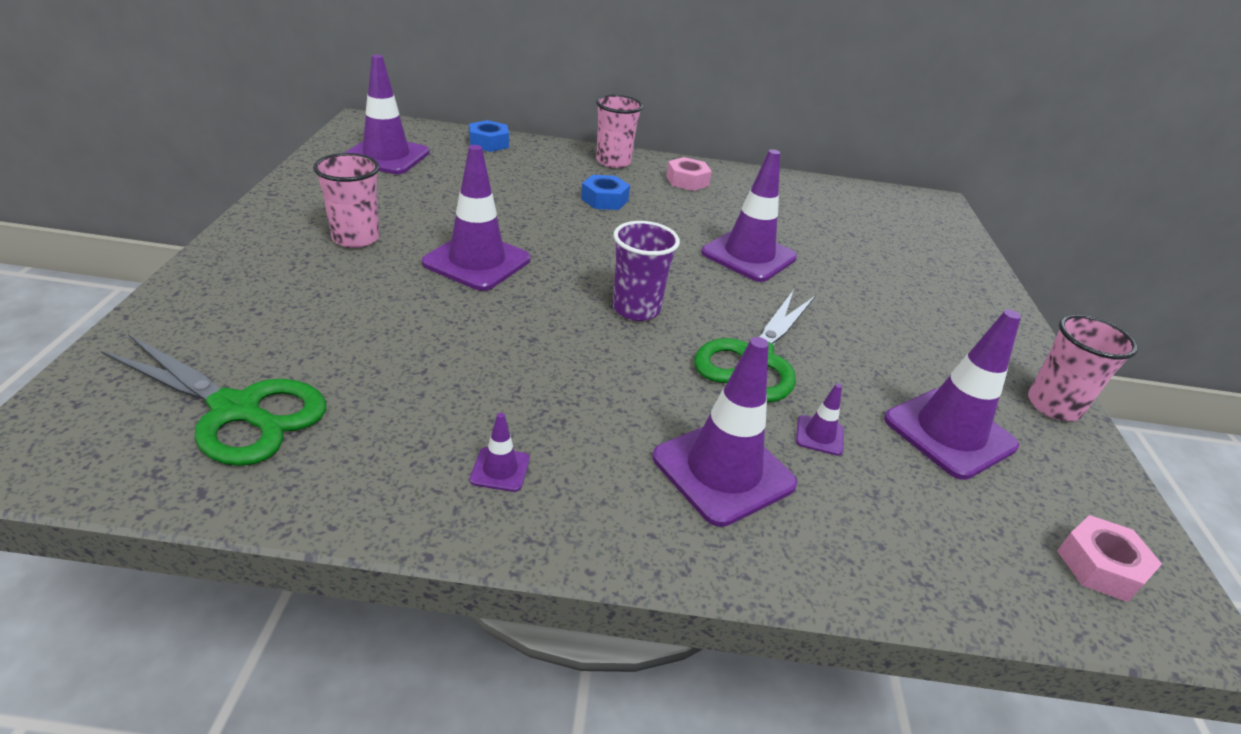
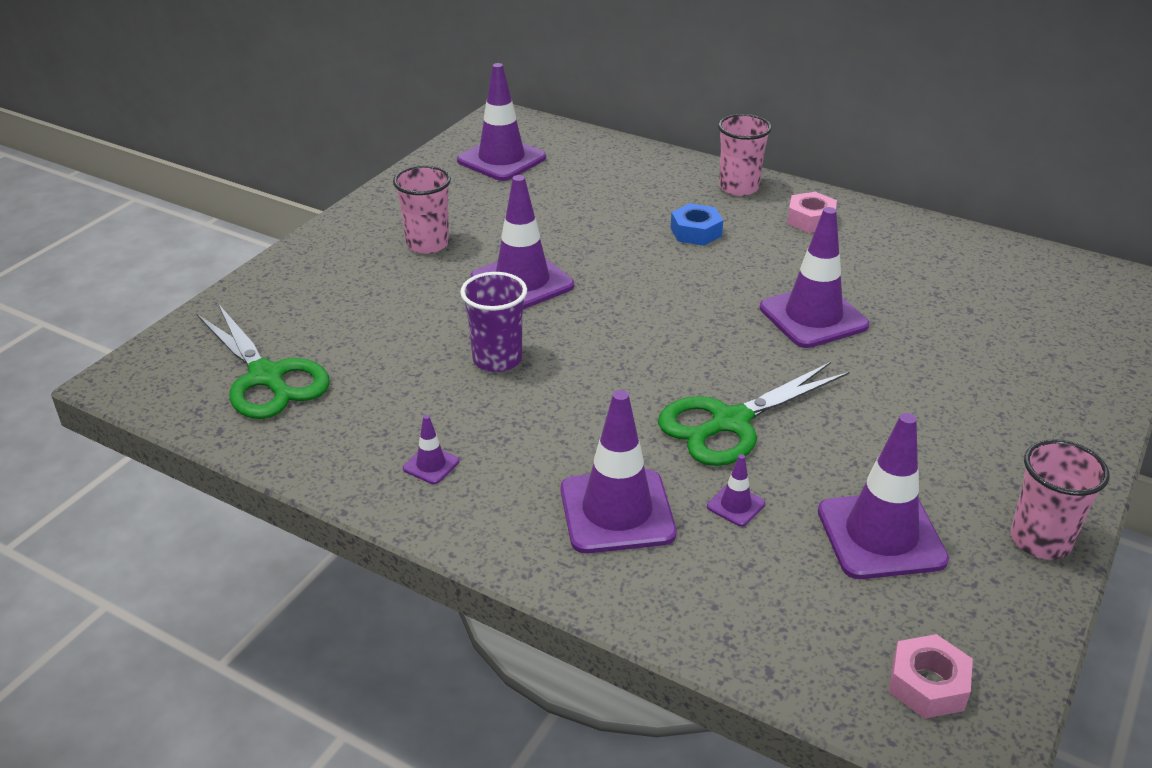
camera: 30 degrees right, 0 degrees up
blue nut [469,120,509,152] -> none
purple cup [613,221,680,321] -> purple cup moved to [460,272,527,372]

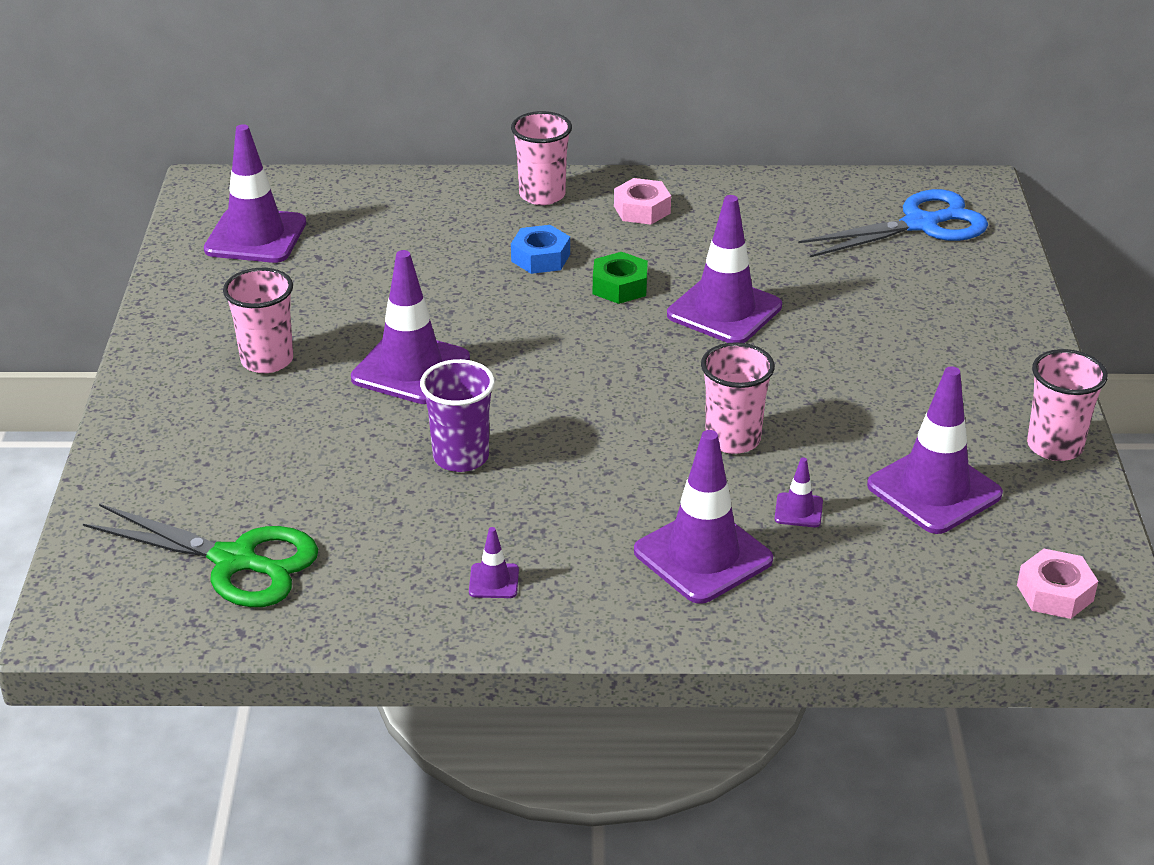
camera: 30 degrees left, 0 degrees up
green scissors [658,362,849,466] -> pink cup [701,342,775,454]
none -> green nut [593,252,648,304]
none -> blue scissors [798,189,988,257]

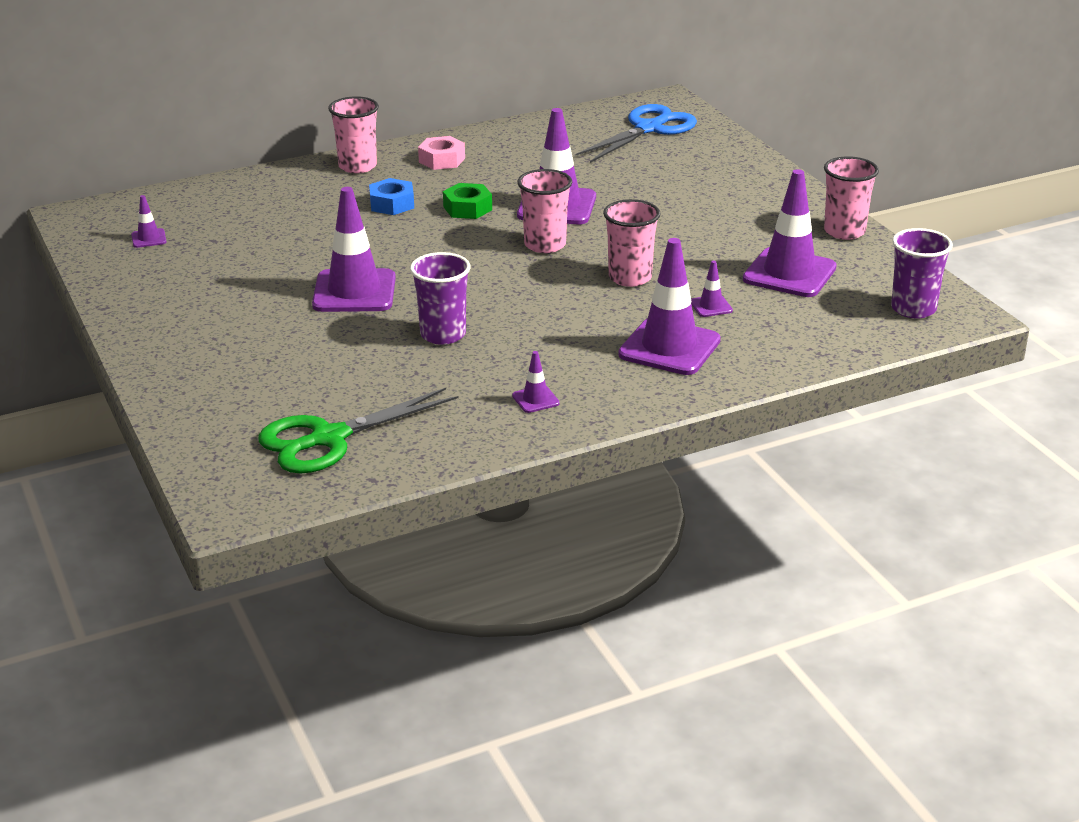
camera: 25 degrees left, 5 degrees down
green scissors [83,504,318,607] -> green scissors turned 150 degrees clockwise [258,388,458,473]
purple traffic cone [204,124,306,263] -> purple traffic cone [131,195,166,248], size x0.44
pink cup [223,268,293,373] -> pink cup moved to [517,169,572,253]
pink nut [1017,549,1098,619] -> purple cup [891,228,953,319]

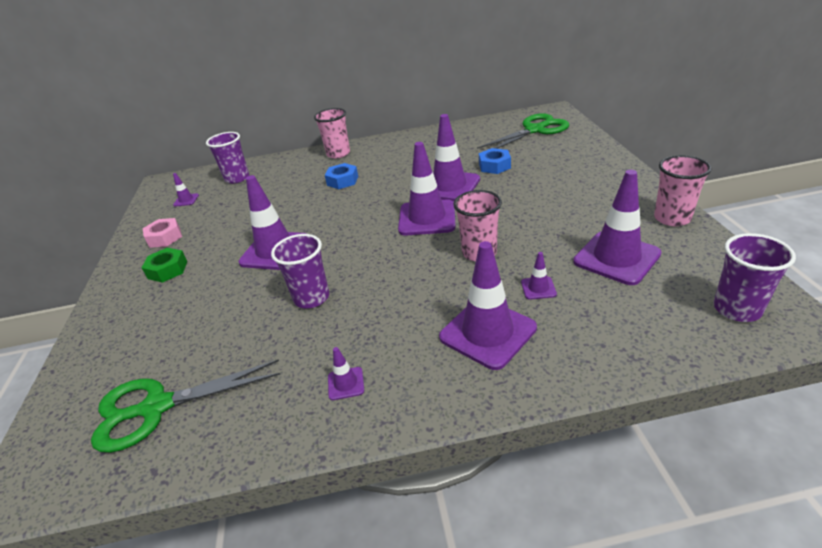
camera: 20 degrees right, 5 degrees up
pink nut [418,136,465,170] -> pink nut moved to [143,218,182,248]
green nut [443,183,492,219] -> green nut moved to [142,248,187,283]
pink cup [517,169,572,253] -> purple traffic cone [398,142,456,236]
blue scissors [575,104,697,163] -> green scissors [477,113,569,149]
none -> purple cup [206,132,249,184]
none -> blue nut [479,148,511,174]

